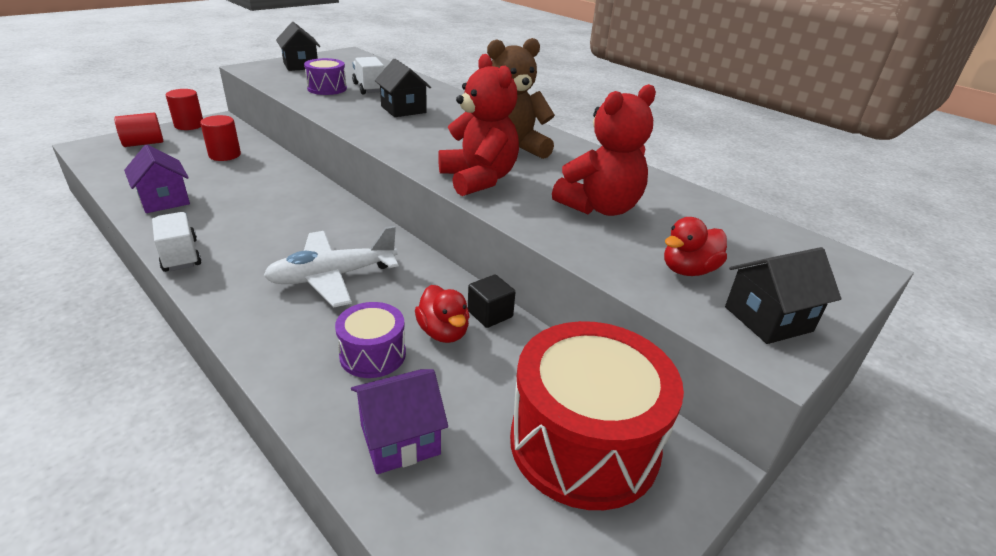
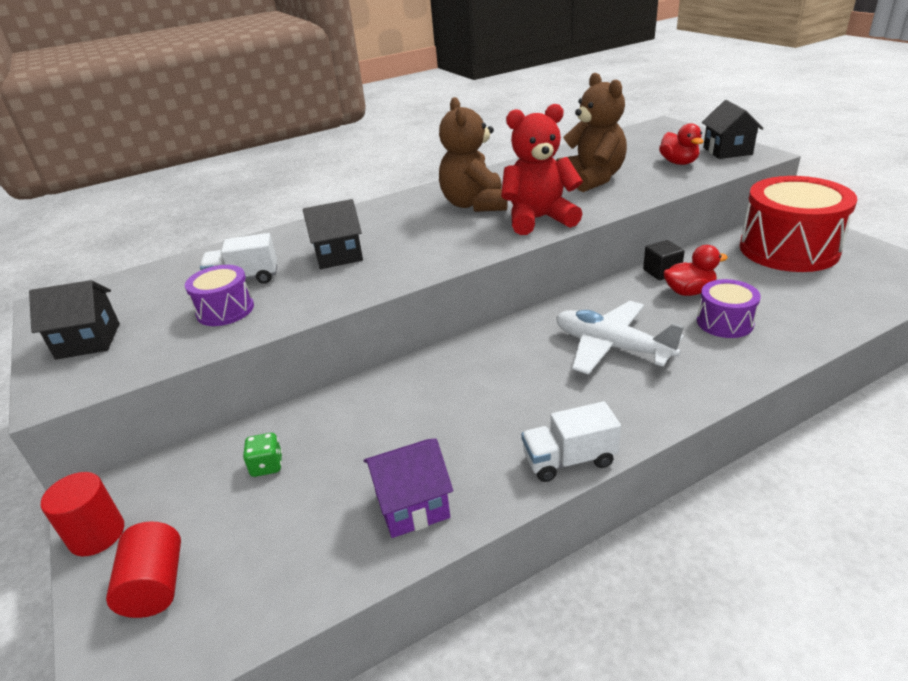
camera: 70 degrees left, 0 degrees up
red cylinder [200,115,241,161] -> green dice [243,433,282,477]
white plane [263,226,399,308] -> white plane turned 135 degrees clockwise [556,301,684,375]
purple house [351,369,448,474] -> none
red teddy bear [552,84,656,216] -> brown teddy bear [556,73,627,192]

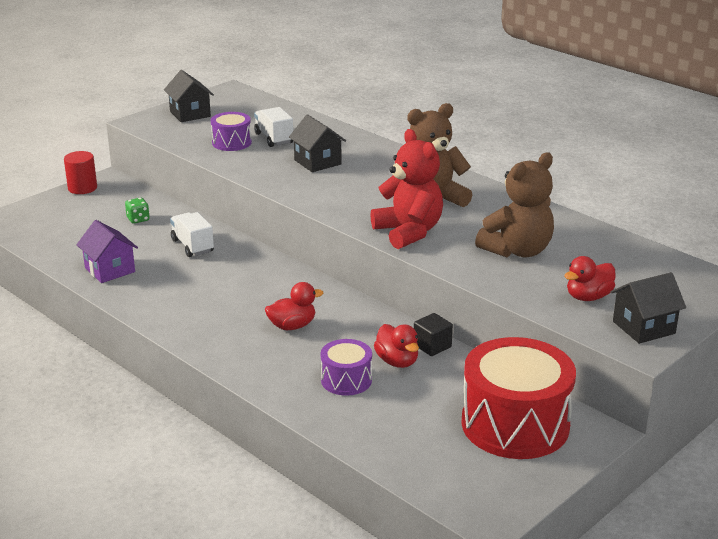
camera: 70 degrees right, 5 degrees down
red cylinder [106,521,181,618] -> none
white truck [521,401,621,482] -> white truck moved to [170,212,214,257]
white plane [556,301,684,375] -> red duck [265,282,323,330]

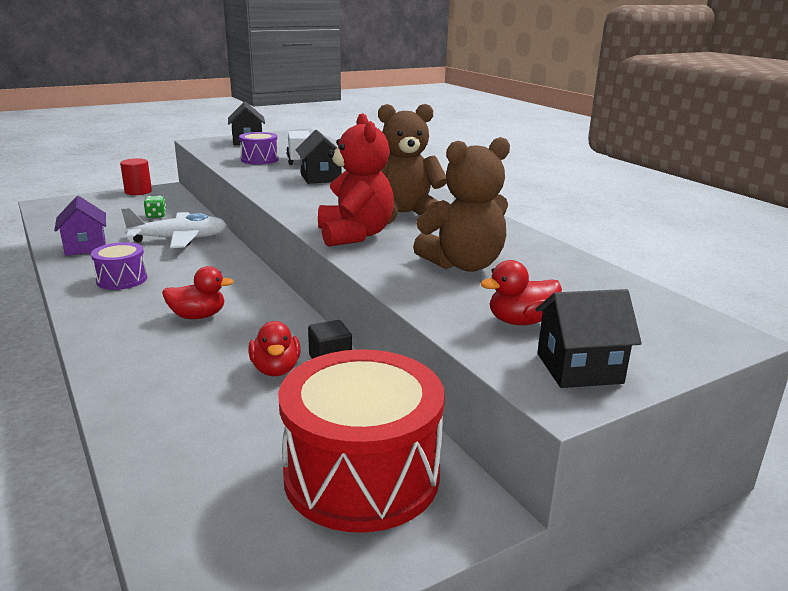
camera: 15 degrees right, 5 degrees down
white truck [170,212,214,257] -> white plane [121,208,227,248]
purple drum [320,339,372,396] -> purple drum moved to [91,242,147,290]

